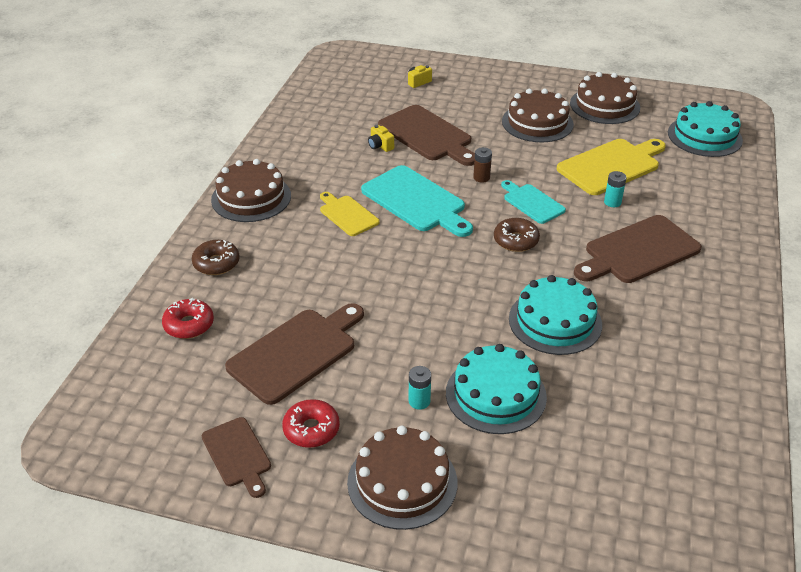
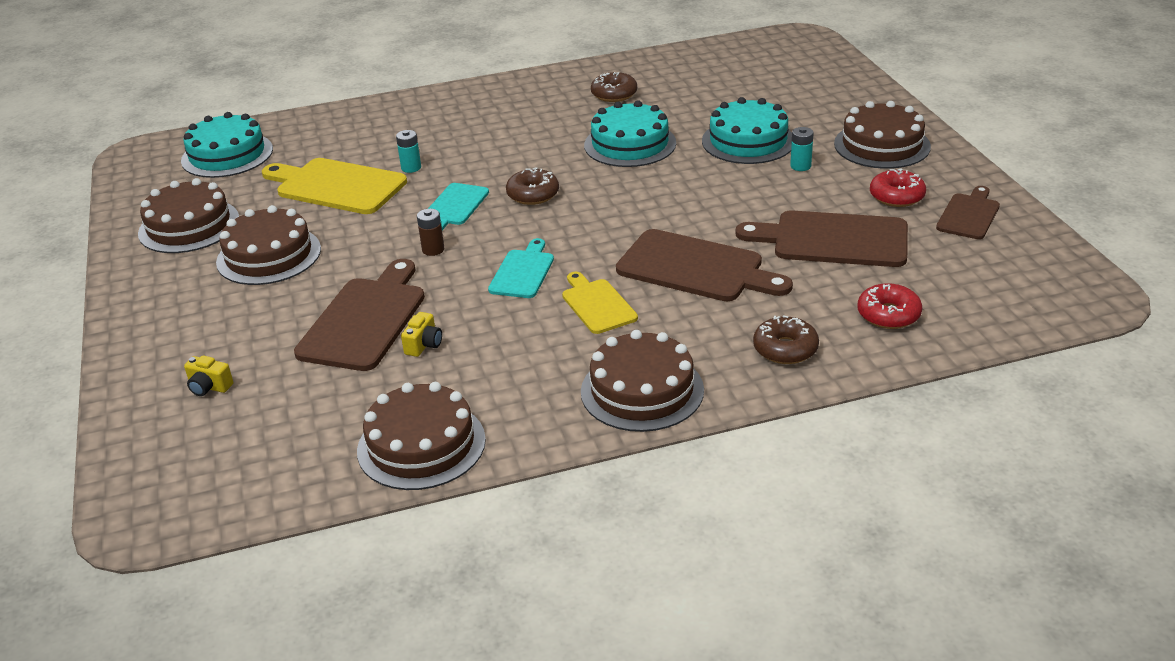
camera: 120 degrees left, 5 degrees down
yellow cutting board [320,192,380,236] -> yellow cutting board turned 135 degrees clockwise [562,272,638,334]
turquoise cutting board [361,165,473,237] -> turquoise cutting board [488,238,554,298], size x0.58
brown cutting board [574,215,702,283] -> brown cutting board moved to [616,229,793,301]
none -> brown cake [357,382,486,490]
none -> brown donut [591,72,637,102]

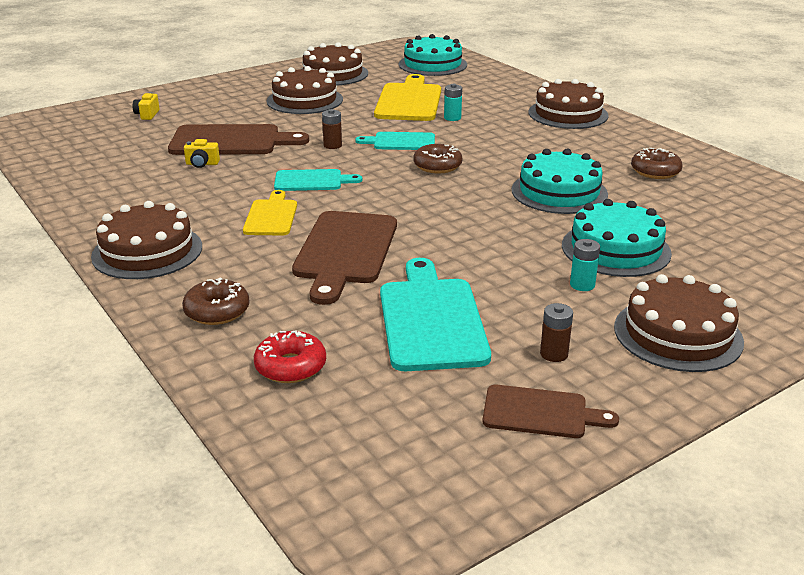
camera: 70 degrees right, 5 degrees down
brown cake [357,382,486,490] -> brown cake moved to [529,79,609,129]
yellow cutting board [562,272,638,334] -> yellow cutting board turned 45 degrees counterclockwise [243,190,297,235]
brown cutting board [736,211,908,267] -> turquoise cutting board [380,258,491,371]
red donut [870,168,926,207] -> brown battery [540,303,573,362]

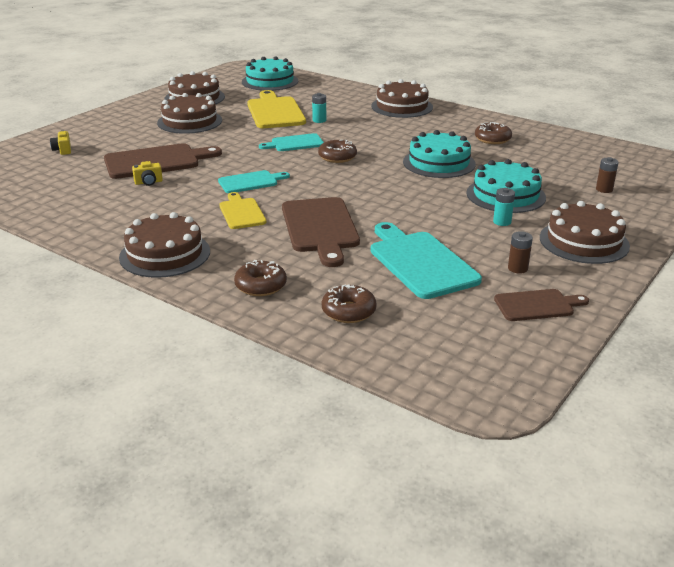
camera: 20 degrees left, 0 degrees up
red donut [254,330,326,383] -> brown donut [322,284,377,323]
brown battery [322,109,342,149] -> brown battery moved to [596,157,619,193]

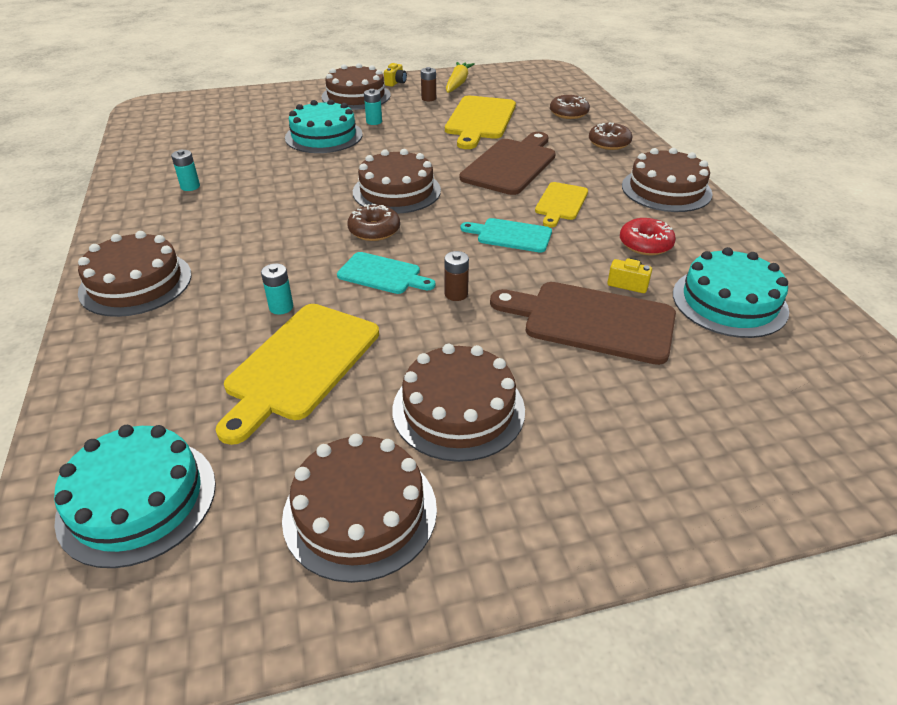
camera: 140 degrees left, 10 degrees up
yellow camera [50,130,71,155] -> yellow camera moved to [384,63,407,87]
turquoise cutting board [370,222,482,299] -> yellow cutting board [445,96,516,149]
turquoise cake [403,130,476,178] -> turquoise cake moved to [673,247,789,338]
brown donut [475,122,512,144] -> turquoise battery [171,150,200,191]
brown cutting board [494,289,589,321] -> yellow carrot [446,62,475,93]
brown battery [596,157,619,193] -> brown battery moved to [444,251,469,301]
none -> brown cake [353,149,441,214]
none -> red donut [620,218,676,255]

